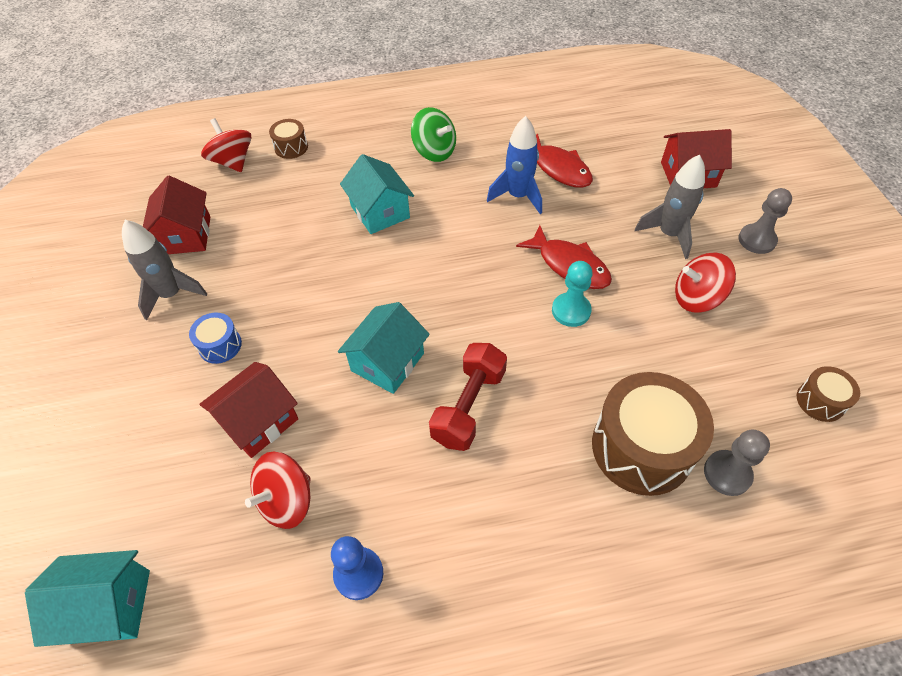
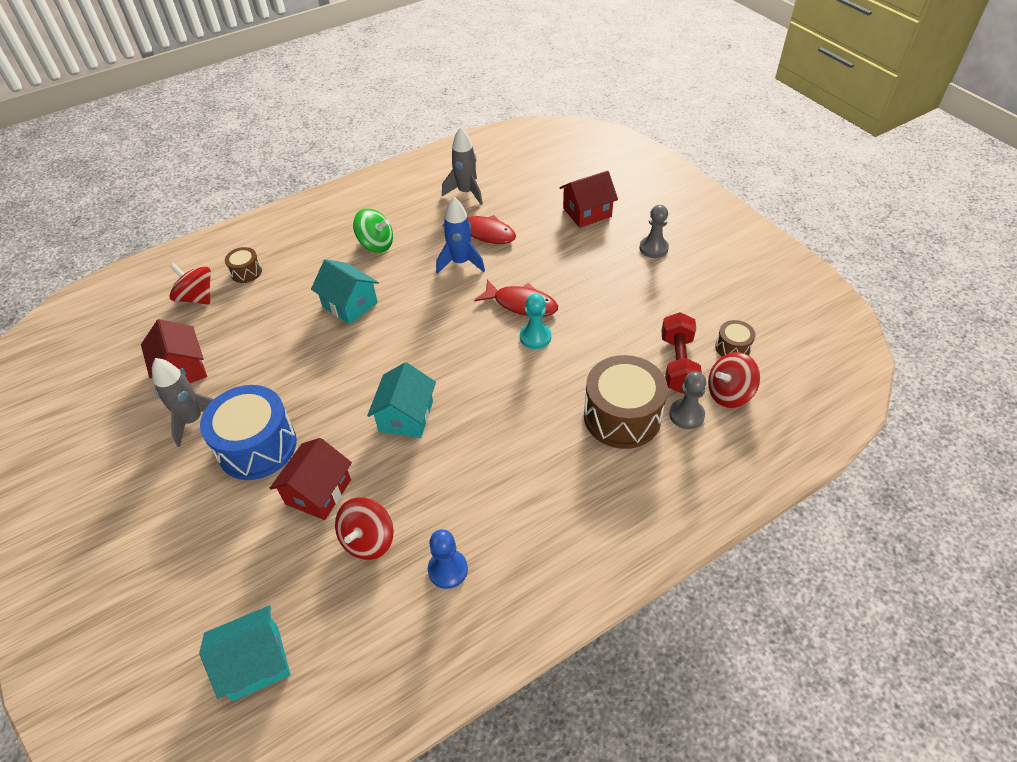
camera: 20 degrees left, 5 degrees down
blue drum [189,313,242,364] -> blue drum [200,385,297,480], size x2.09
red dumbbell [429,343,507,451] -> red dumbbell moved to [661,312,702,393]
grey rocket [635,154,705,259] -> grey rocket moved to [442,127,483,205]
red spinning top [675,253,736,313] -> red spinning top moved to [708,352,760,408]

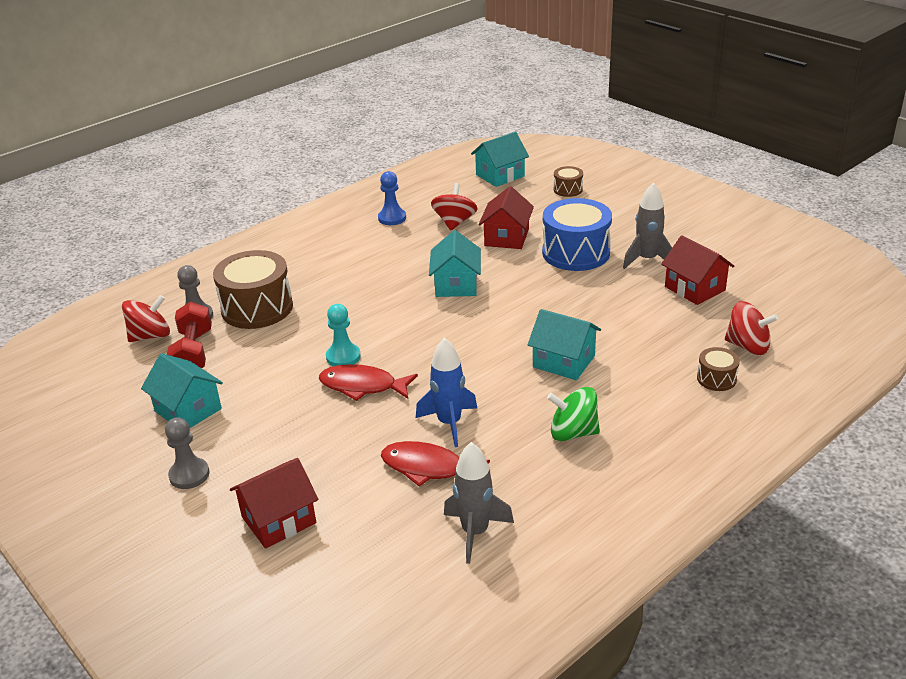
camera: 170 degrees right, 15 degrees down
brown drum [715,320,756,357] -> brown drum moved to [554,166,583,197]
none -> turquoise house [141,353,223,428]

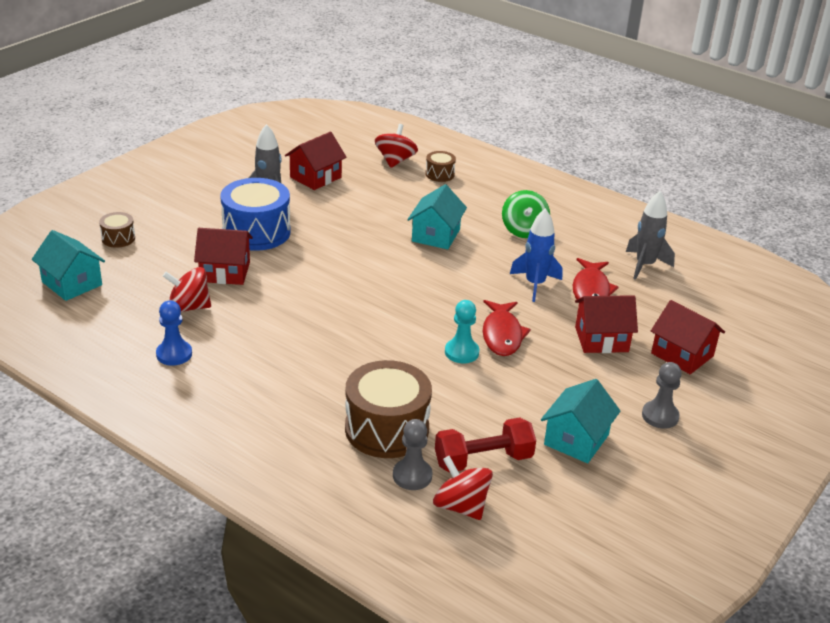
camera: 105 degrees left, 0 degrees up
turquoise house [429,230,481,297] -> none
none -> red house [575,295,638,353]

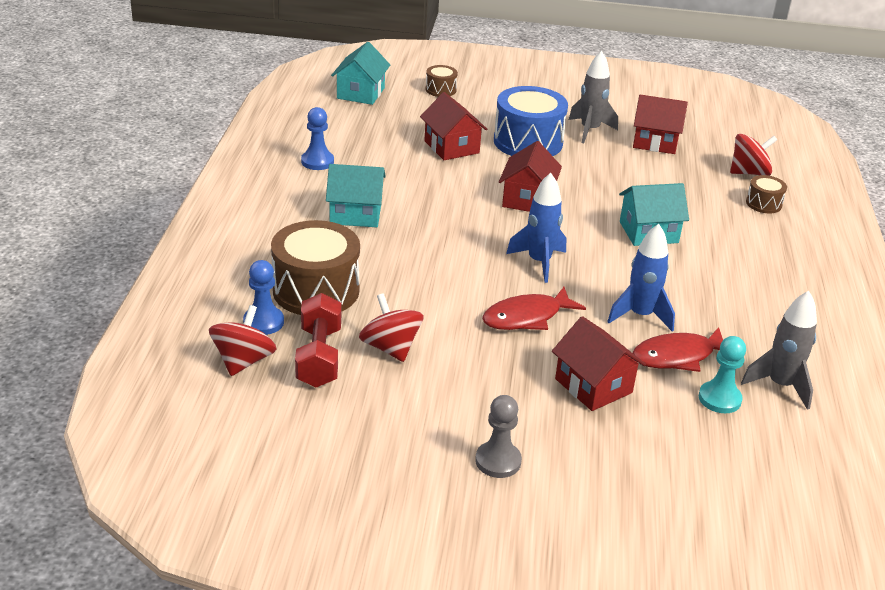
camera: 60 degrees right, 0 degrees up
red spinning top [163,267,211,312] -> red spinning top moved to [359,293,423,362]
grey pawn [393,419,433,490] -> blue pawn [243,260,284,335]
red dumbbell [435,418,536,473] -> red dumbbell turned 45 degrees clockwise [295,293,341,387]
turquoise pawn [445,300,479,363] -> turquoise pawn moved to [699,336,746,413]
green spinning top [502,190,550,238] -> none
turquoise house [541,379,621,463] -> turquoise house moved to [326,164,386,227]
red house [651,300,725,374] -> red house moved to [499,141,562,212]
none -> blue rocket [506,173,566,283]

